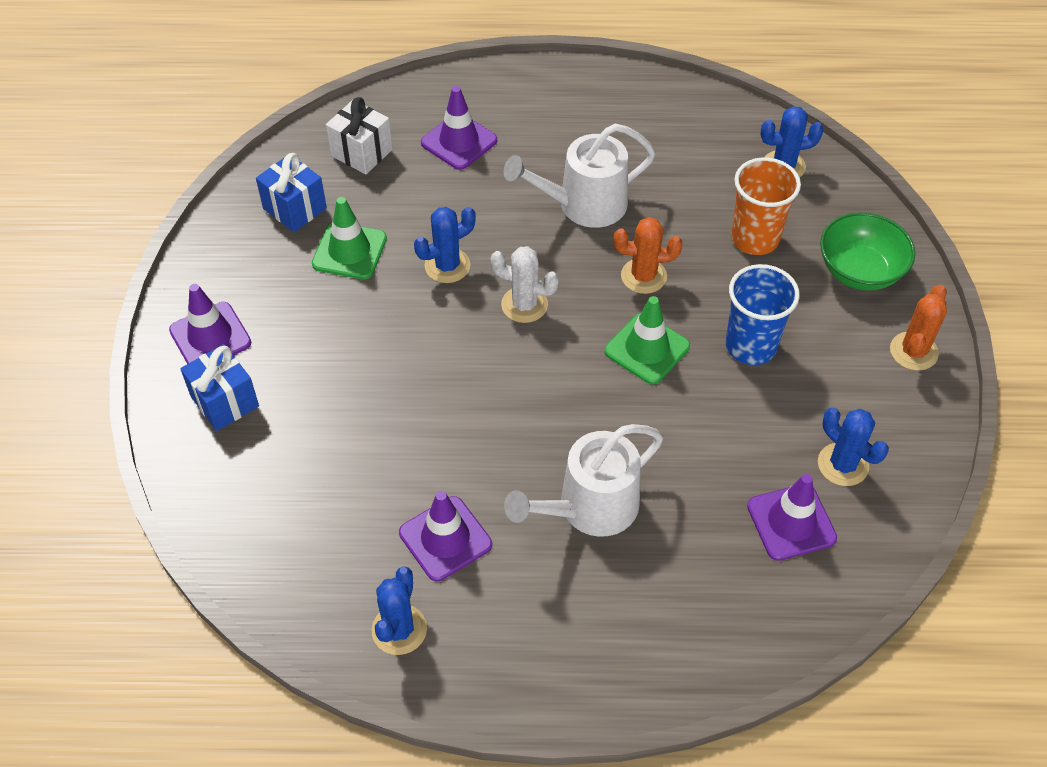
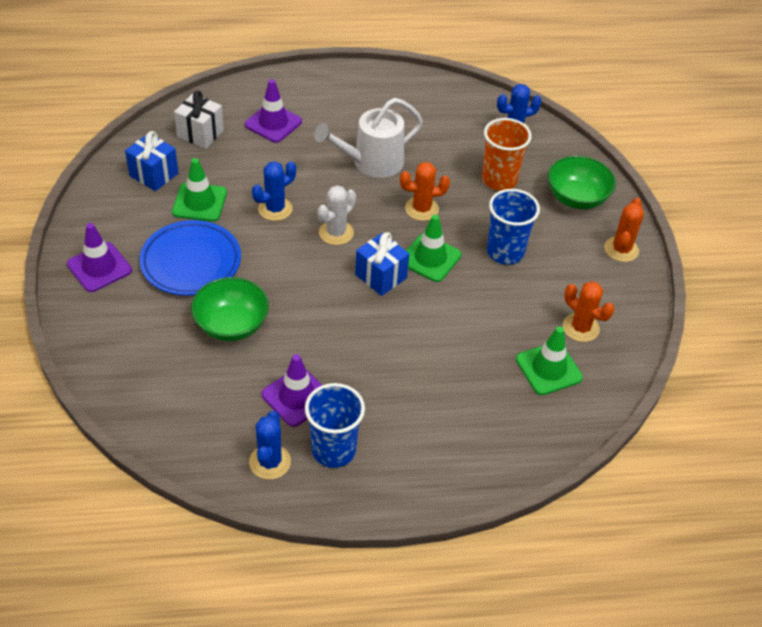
camera: 10 degrees left, 5 degrees down
blue gift [180,344,259,431] -> blue gift moved to [355,232,409,296]
white cactus [490,246,559,323] -> white cactus turned 60 degrees counterclockwise [318,185,356,245]
white watering can [504,424,663,537] -> none
purple traffic cone [747,474,837,561] -> green traffic cone [516,326,583,395]
blue cactus [818,408,889,486] -> orange cactus [563,281,614,342]
none -> blue plate [139,220,241,296]
none -> green bowl [191,277,269,341]
none -> blue cup [305,383,365,468]

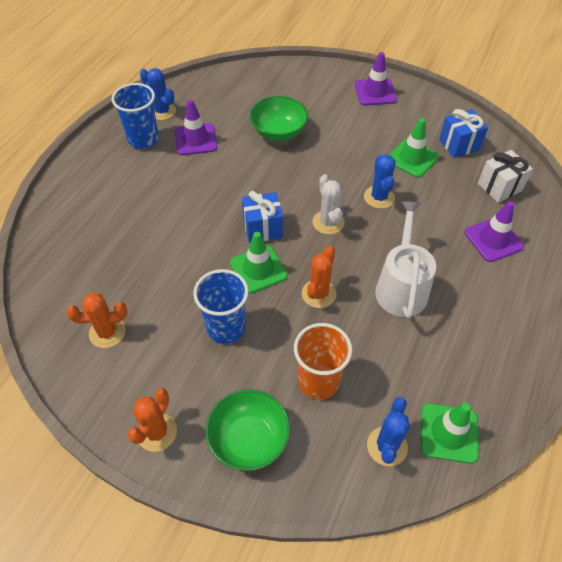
camera: 125 degrees right, 5 degrees up
blue plate [139,220,241,296] -> none
green traffic cone [516,326,583,395] -> green traffic cone moved to [421,403,479,464]
orange cactus [604,198,644,262] -> orange cactus turned 60 degrees clockwise [128,388,177,452]

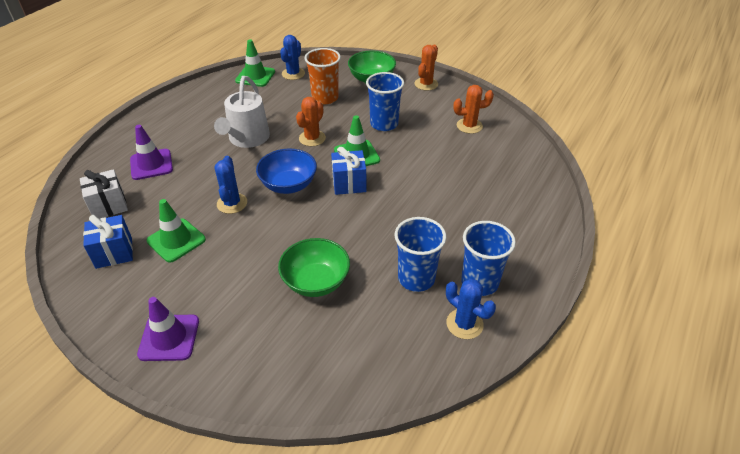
camera: 175 degrees left, 10 degrees down
purple traffic cone [175,99,217,155] -> blue cup [394,217,446,292]
white cactus [312,174,344,235] -> blue bowl [256,149,317,194]

